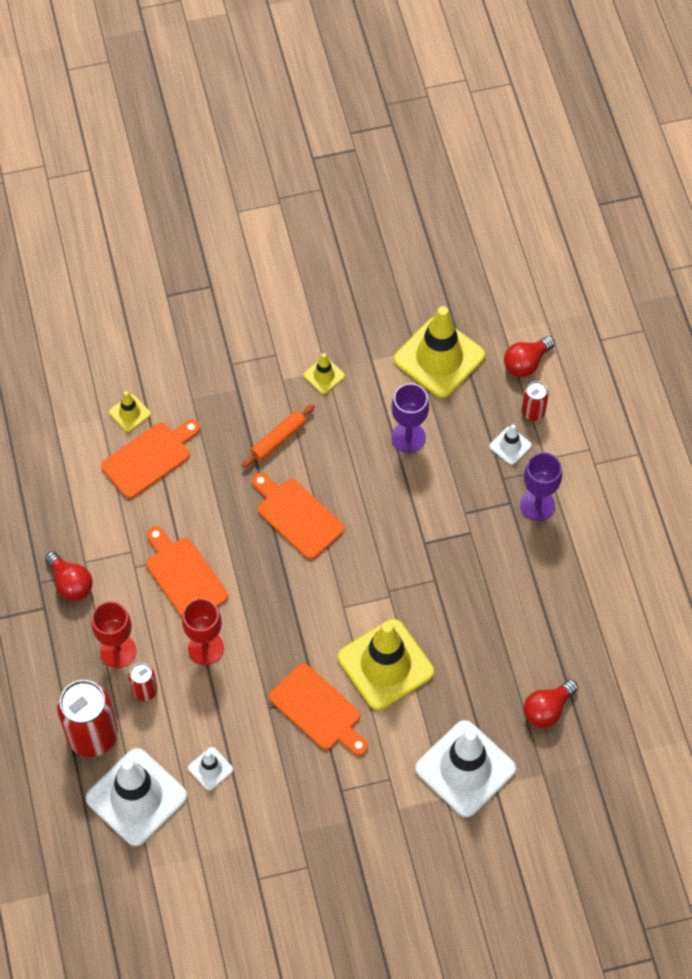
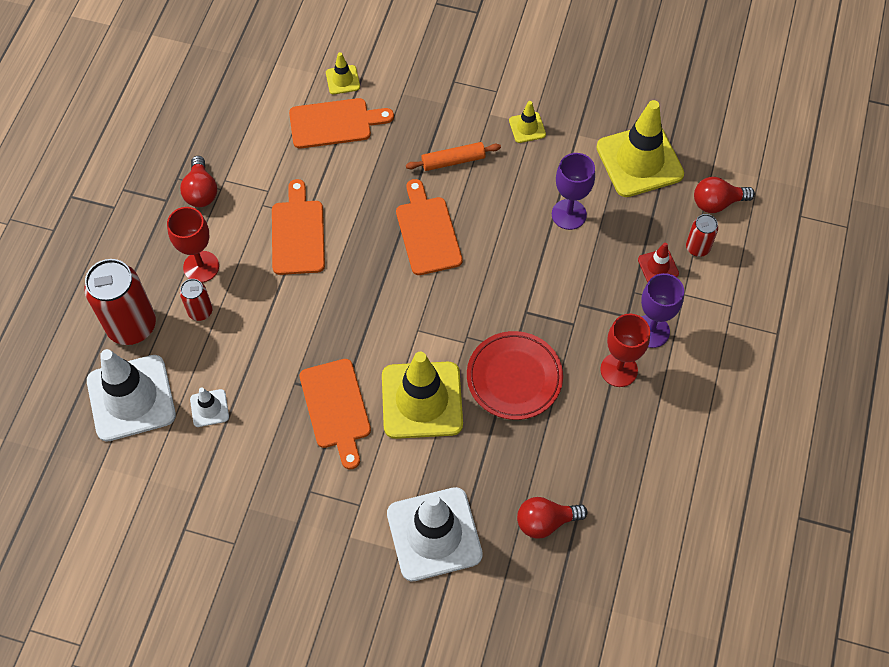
camera: 30 degrees right, 0 degrees up
red goblet [182,598,224,665] -> red goblet moved to [600,314,650,387]
white traffic cone [489,424,532,465] -> red traffic cone [638,243,679,282]
none -> red plate [467,331,563,420]

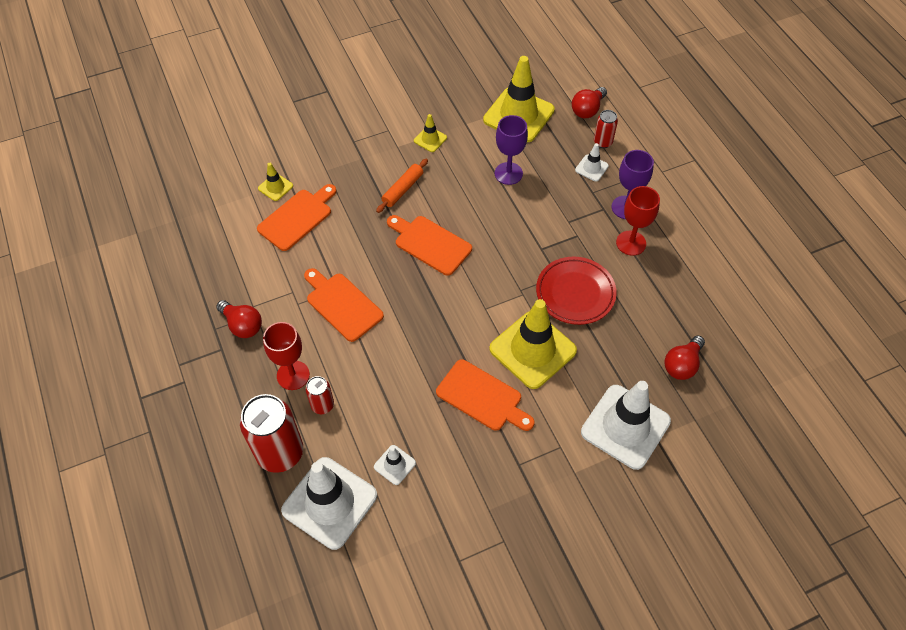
camera: 40 degrees left, 5 degrees down
red traffic cone [638,243,679,282] -> white traffic cone [575,143,609,181]

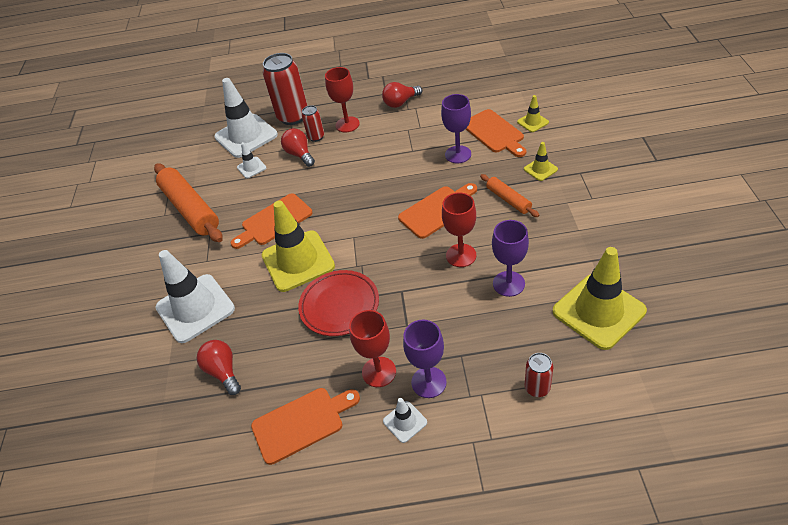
camera: 115 degrees right, 10 degrees down
orange cutting board [304,268,384,342] -> orange cutting board moved to [251,388,360,465]
yellow traffic cone [414,114,447,152] -> yellow traffic cone moved to [524,142,558,181]
red light bulb [572,87,607,118] -> red light bulb moved to [281,128,315,167]
white traffic cone [575,143,609,181] -> white traffic cone moved to [383,398,427,443]
none -> orange rolling pin [154,163,223,242]
none -> purple goblet [441,94,471,163]
none -> red goblet [442,192,476,267]

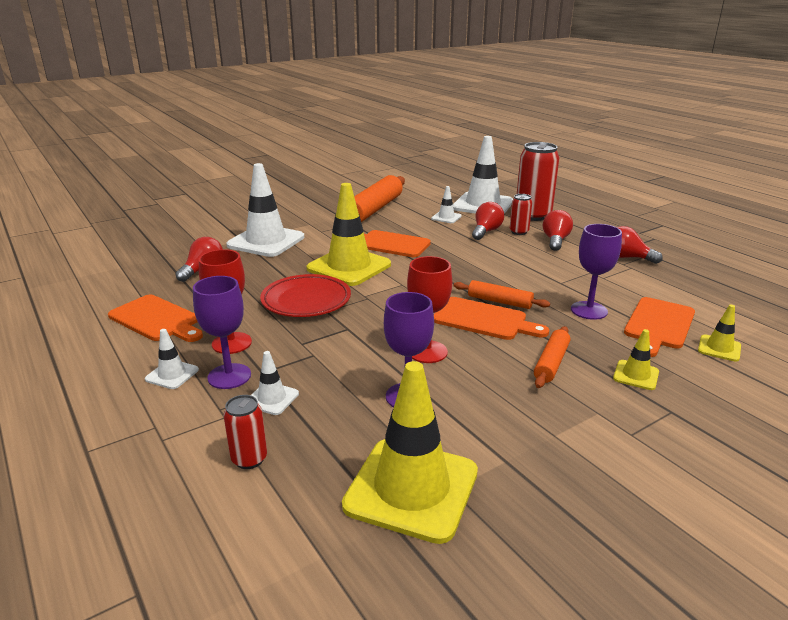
camera: 55 degrees right, 20 degrees down
red goblet [325,67,360,132] -> red light bulb [543,210,573,251]
none -> white traffic cone [251,351,299,415]
none -> orange rolling pin [453,280,550,309]

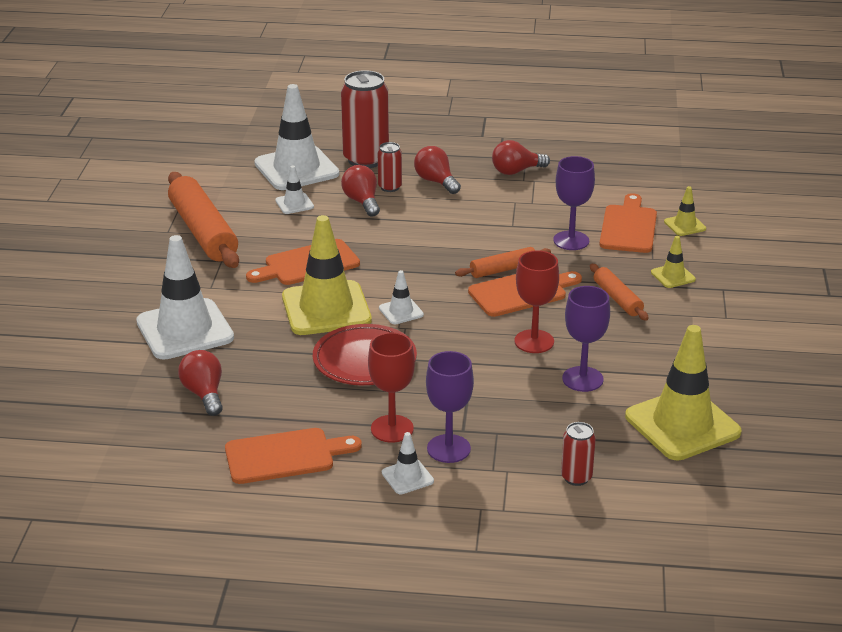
camera: 50 degrees left, 5 degrees up
white traffic cone [251,351,299,415] -> white traffic cone moved to [379,270,424,324]
orange cutting board [624,297,695,357] -> orange cutting board turned 150 degrees counterclockwise [599,193,657,253]

